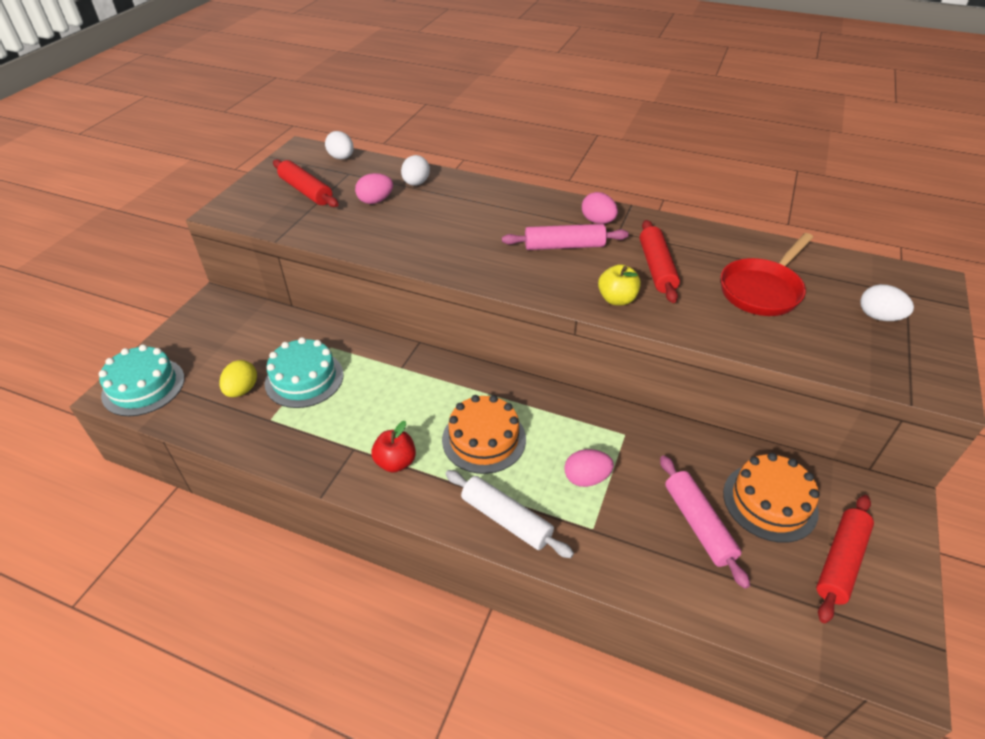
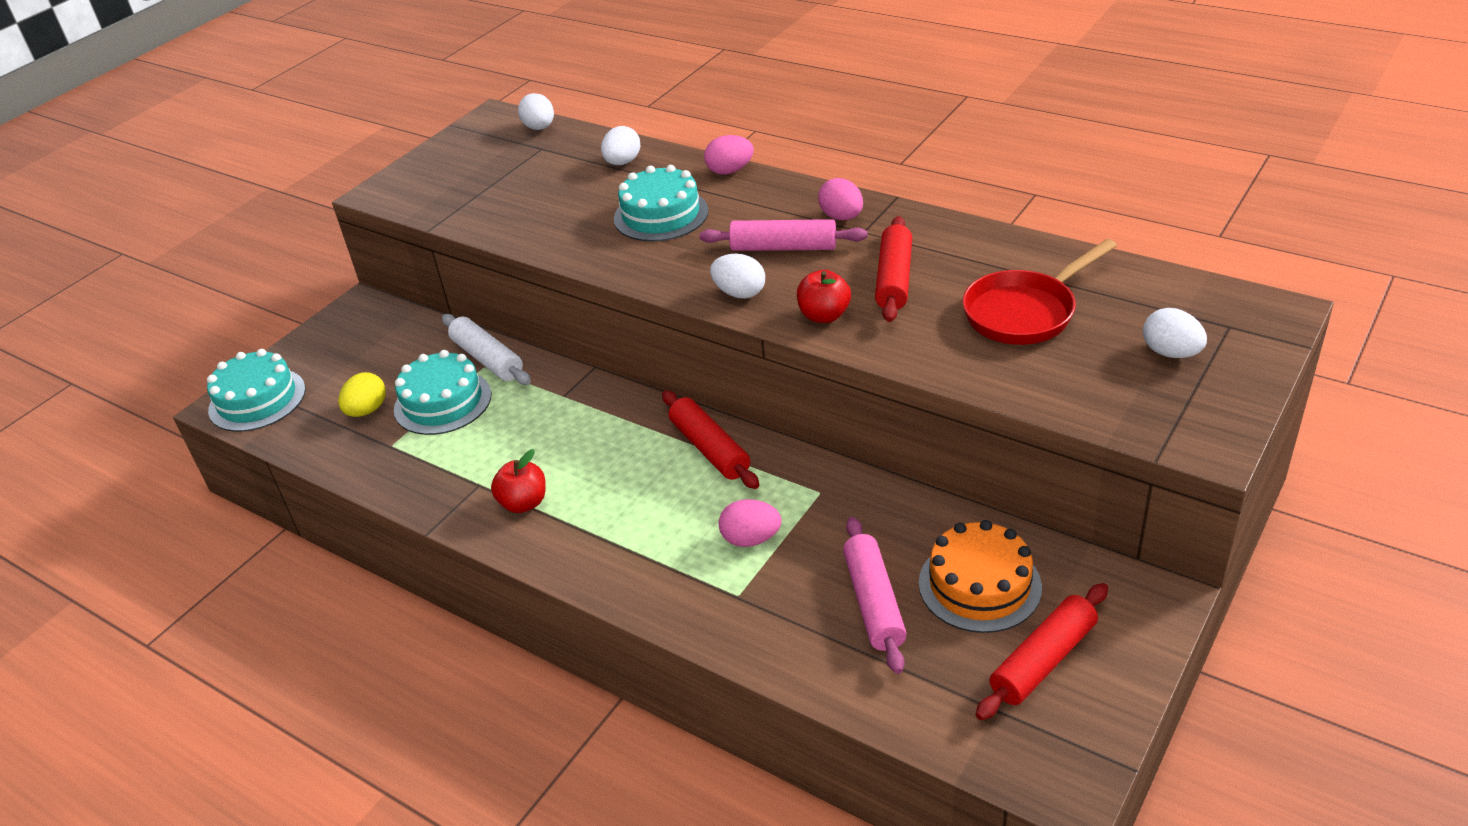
camera: 15 degrees right, 5 degrees down
red rolling pin [273,159,339,207] -> red rolling pin moved to [662,391,759,489]
pink egg [355,173,393,204] -> pink egg moved to [704,135,754,175]
orange cake [442,395,526,474] -> none
white rolling pin [446,470,574,558] -> white rolling pin moved to [442,314,531,385]
yellow apple [598,264,641,305] -> red apple [797,270,851,323]
none -> turquoise cake [614,165,709,242]
none -> white egg [710,254,765,299]

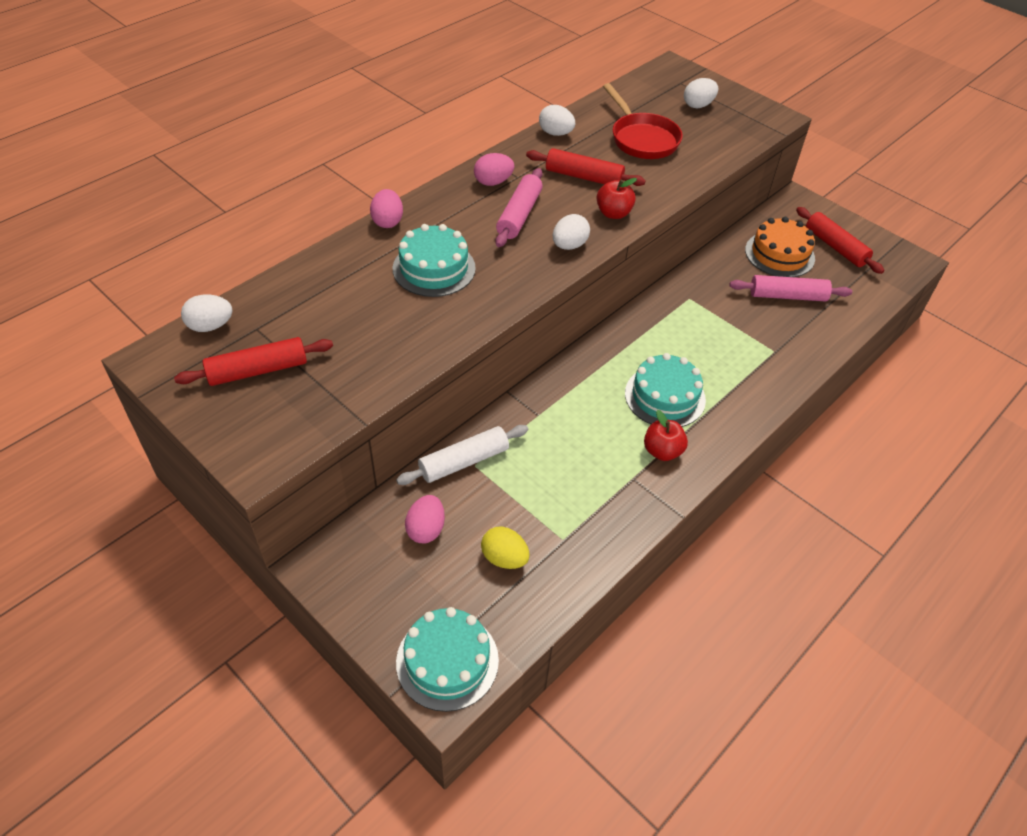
camera: 85 degrees left, 10 degrees up
turquoise cake [394,350,491,435] -> turquoise cake moved to [625,353,706,427]
white egg [601,126,640,165] -> white egg moved to [539,105,575,136]
red rolling pin [662,391,759,489] -> red rolling pin moved to [174,337,333,386]
pink egg [719,499,781,547] -> pink egg moved to [405,495,445,543]

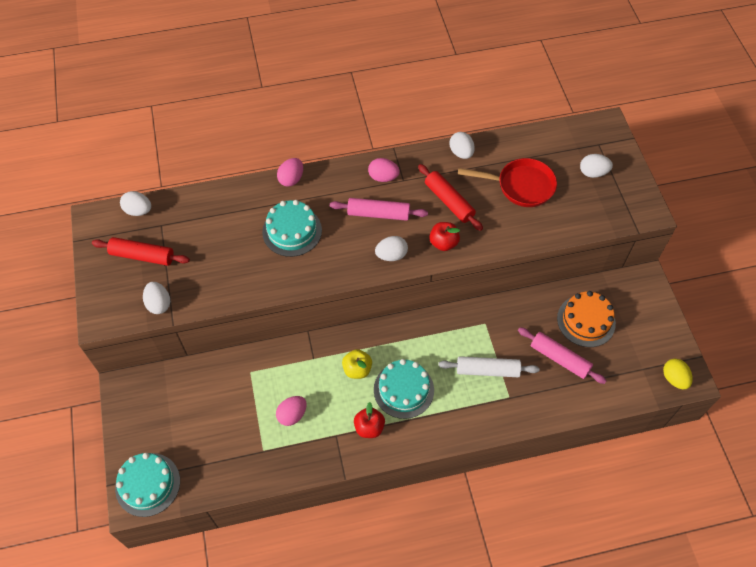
camera: 35 degrees right, 10 degrees up
white rolling pin [396,425,528,485] -> white rolling pin moved to [438,356,539,377]
pink egg [405,495,445,543] -> pink egg moved to [276,396,307,426]
yellow egg [481,527,529,569] -> yellow egg moved to [663,359,693,389]
pink rolling pin [495,168,543,247] -> pink rolling pin turned 45 degrees clockwise [330,198,428,221]
red pan [603,83,683,159] -> red pan turned 90 degrees counterclockwise [458,158,557,207]
red rolling pin [796,207,884,274] -> none
none -> white egg [143,282,170,314]
none -> yellow apple [342,349,372,379]

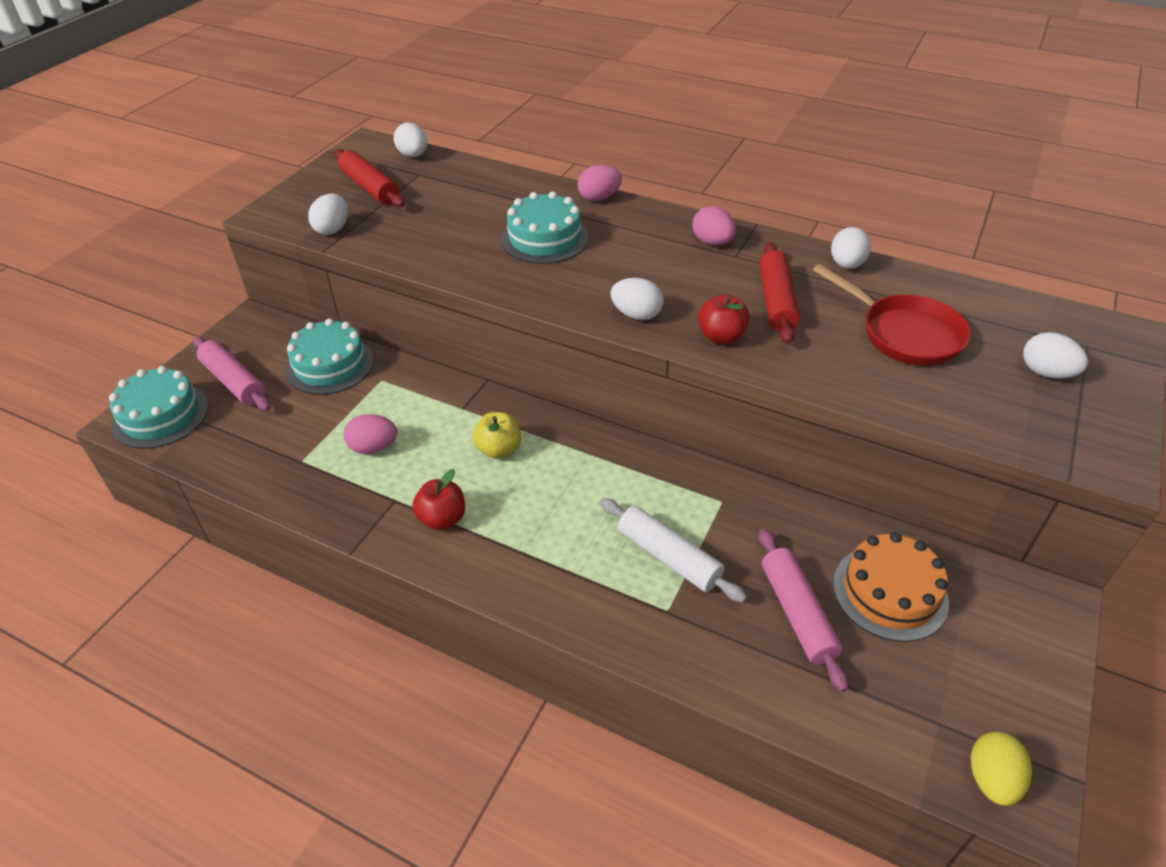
camera: 40 degrees right, 15 degrees down
pink rolling pin [330,198,428,221] -> pink rolling pin moved to [193,337,271,411]
turquoise cake [374,359,434,419] -> turquoise cake moved to [286,318,374,395]

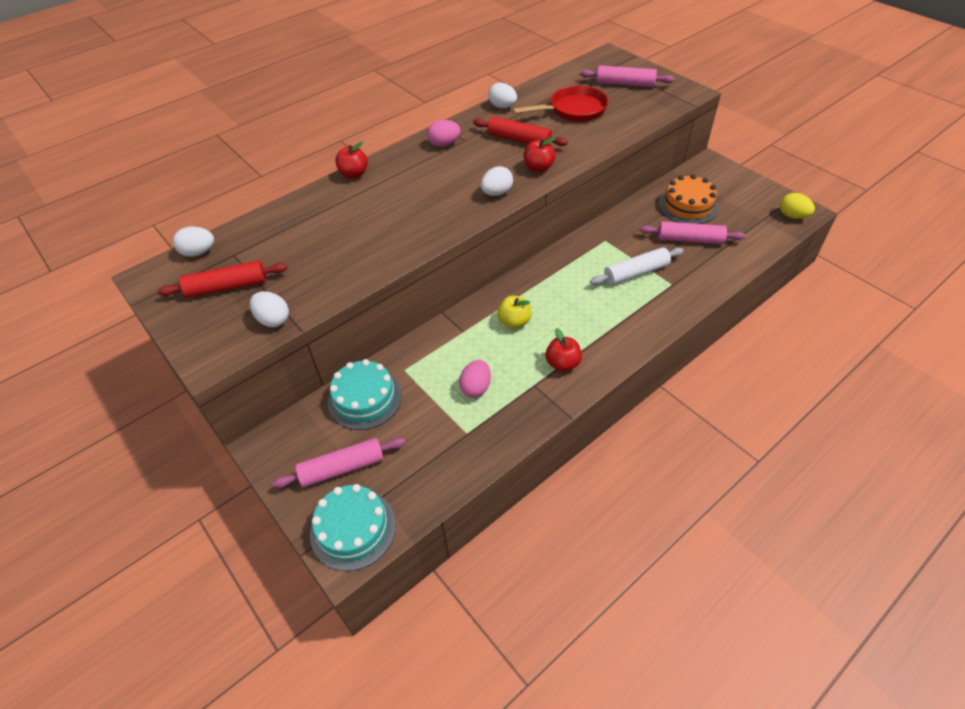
camera: 65 degrees left, 5 degrees up
turquoise cake [501,191,589,264] -> none
pink egg [577,165,622,201] -> red apple [335,142,368,179]
white egg [1023,332,1088,379] -> pink rolling pin [580,65,674,87]

